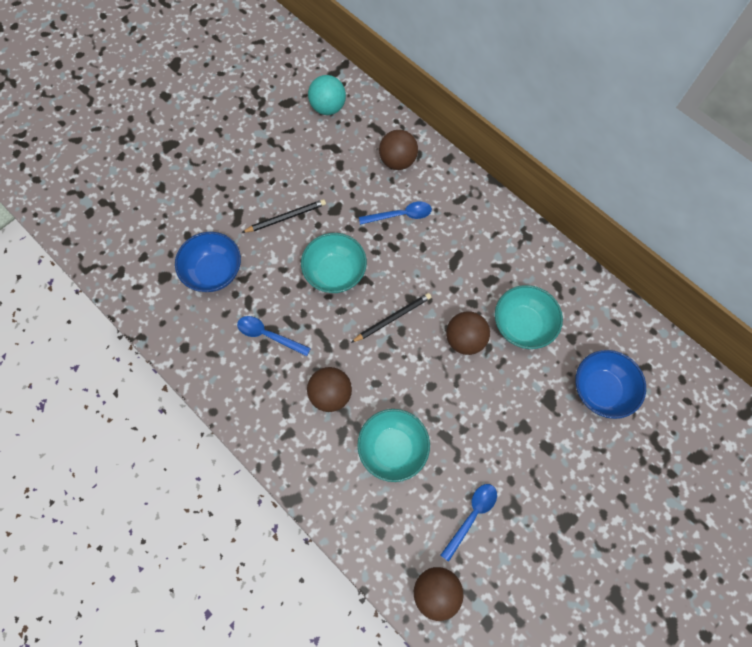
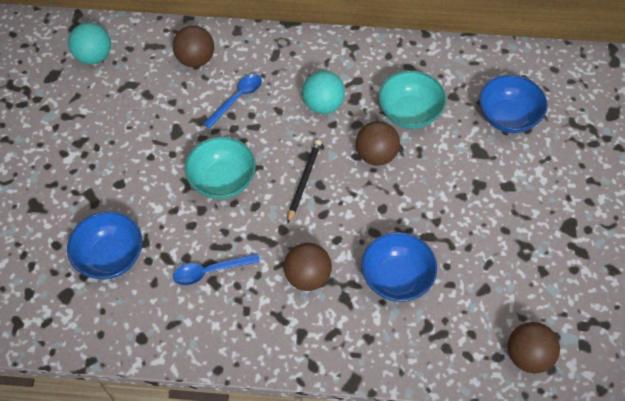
camera: 40 degrees left, 10 degrees down
black pencil [241,199,326,233] -> none
turquoise bowl [357,409,430,482] -> blue bowl [361,232,437,302]
blue spoon [440,484,497,562] -> none
none -> turquoise ball [302,71,345,114]

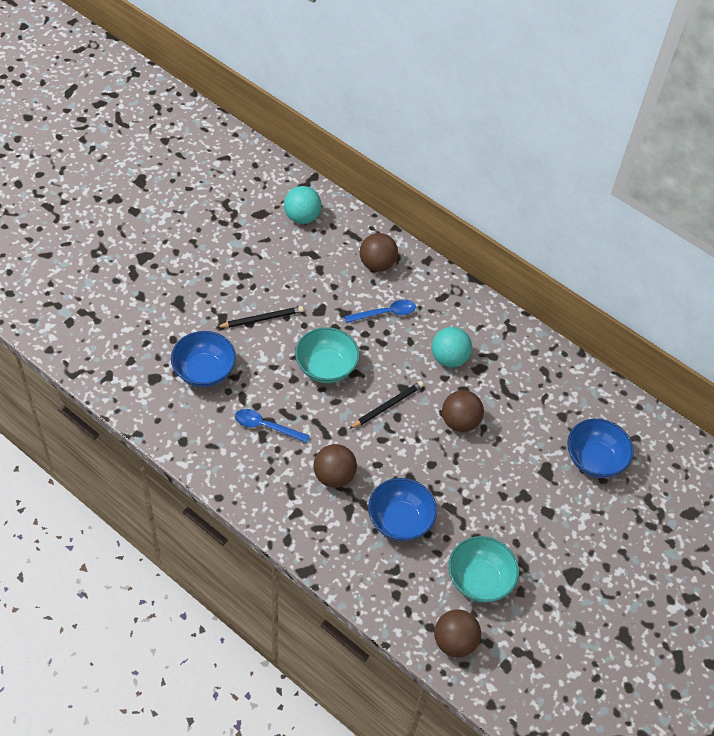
camera: 30 degrees right, 5 degrees down
turquoise bowl [379,70,446,129] -> turquoise bowl moved to [448,536,519,603]
none -> black pencil [217,306,304,328]

